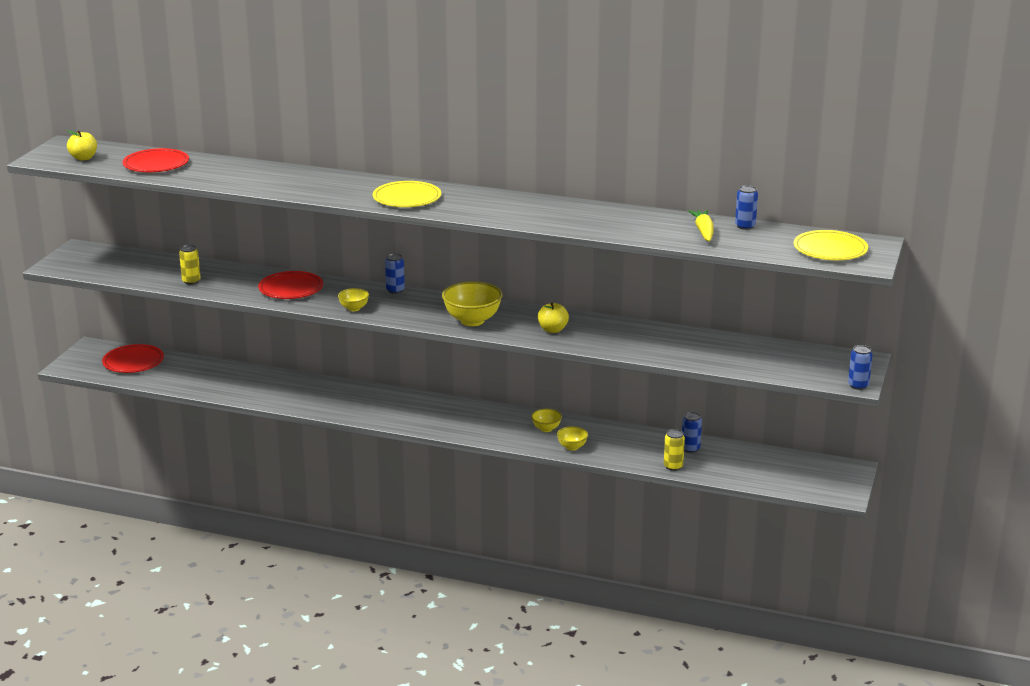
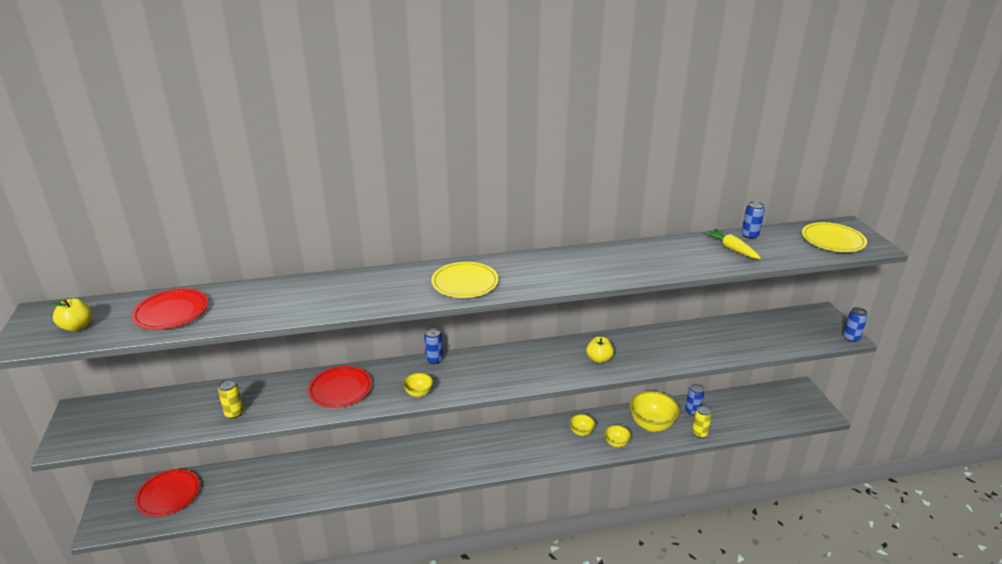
camera: 30 degrees left, 5 degrees up
yellow bowl [442,281,502,326] -> yellow bowl moved to [630,391,679,432]

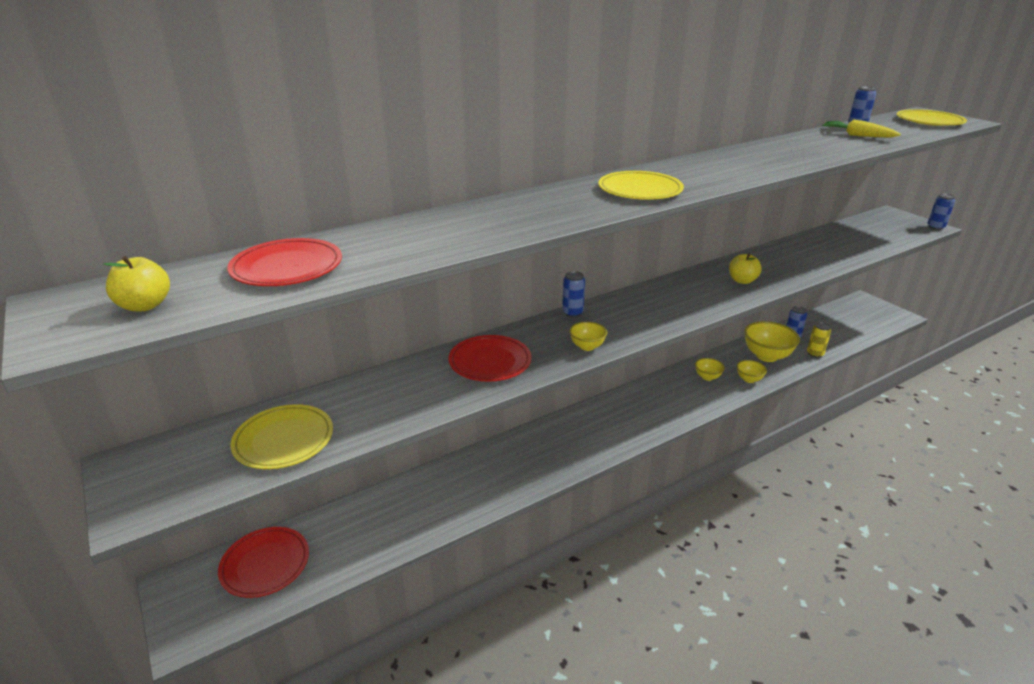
camera: 20 degrees left, 0 degrees up
yellow can [218,379,244,419] -> none
none -> yellow plate [230,404,333,469]

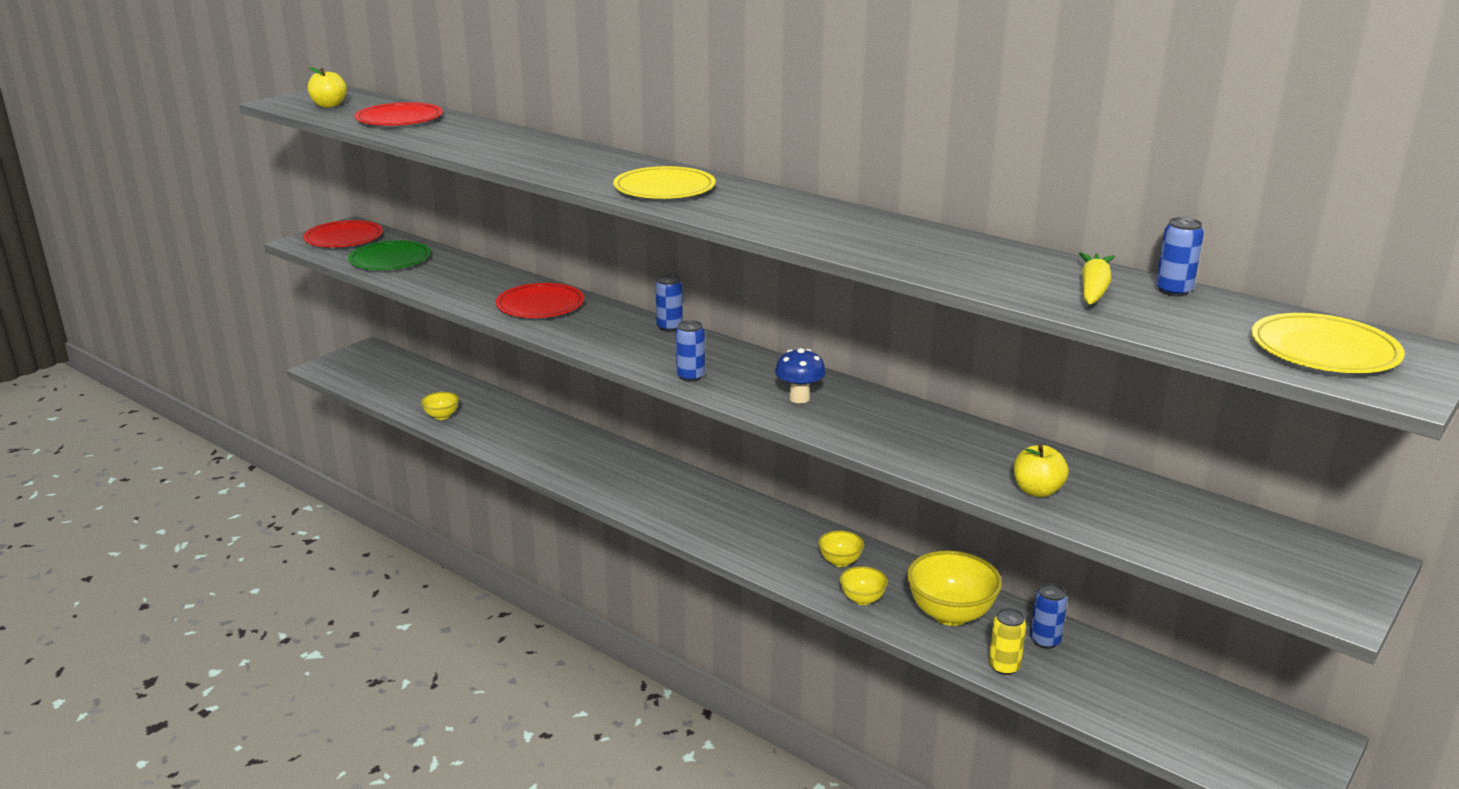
camera: 70 degrees right, 5 degrees down
red plate [218,527,309,598] -> red plate moved to [303,220,383,247]
yellow plate [230,404,333,469] -> green plate [348,241,431,270]
yellow bowl [569,322,607,351] -> yellow bowl moved to [421,392,459,420]
yellow apple [729,253,762,284] -> yellow apple moved to [1014,445,1069,497]
blue can [928,193,955,230] -> blue can moved to [676,320,705,382]
none -> blue mushroom [775,348,826,403]

